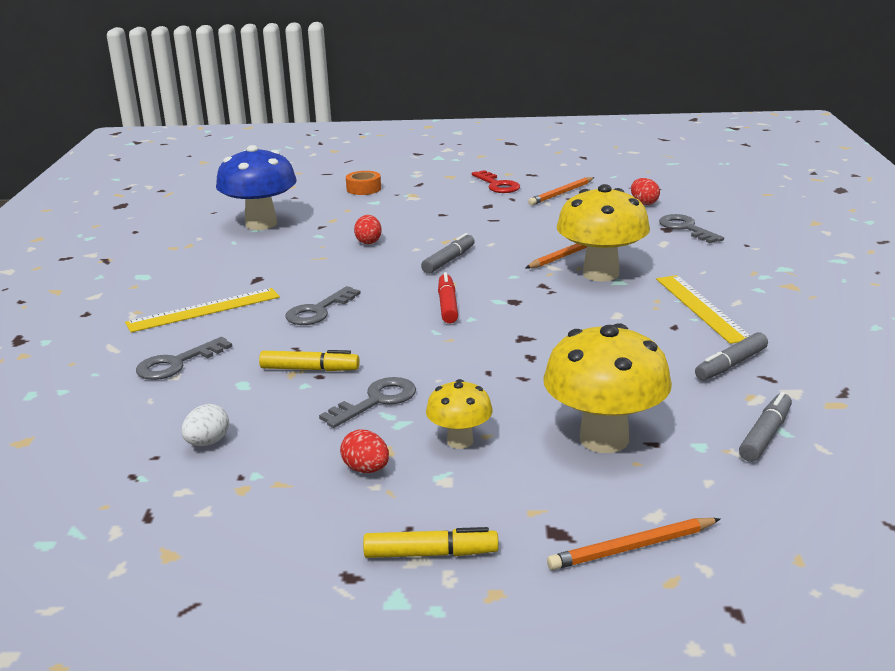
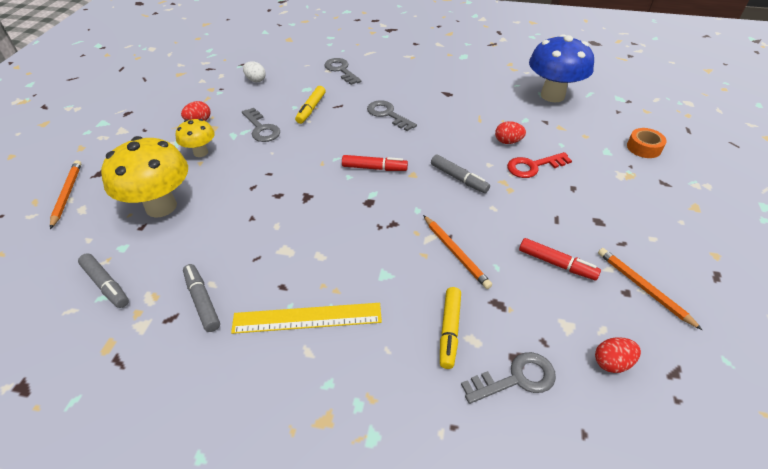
camera: 100 degrees right, 20 degrees up
yellow ruler [125,288,280,333] -> none
yellow marker [363,527,499,558] -> yellow marker moved to [440,287,461,369]
red key [472,170,520,193] -> red key moved to [507,152,572,178]
yellow mushroom [557,184,650,282] -> none
none -> red marker [519,238,601,280]

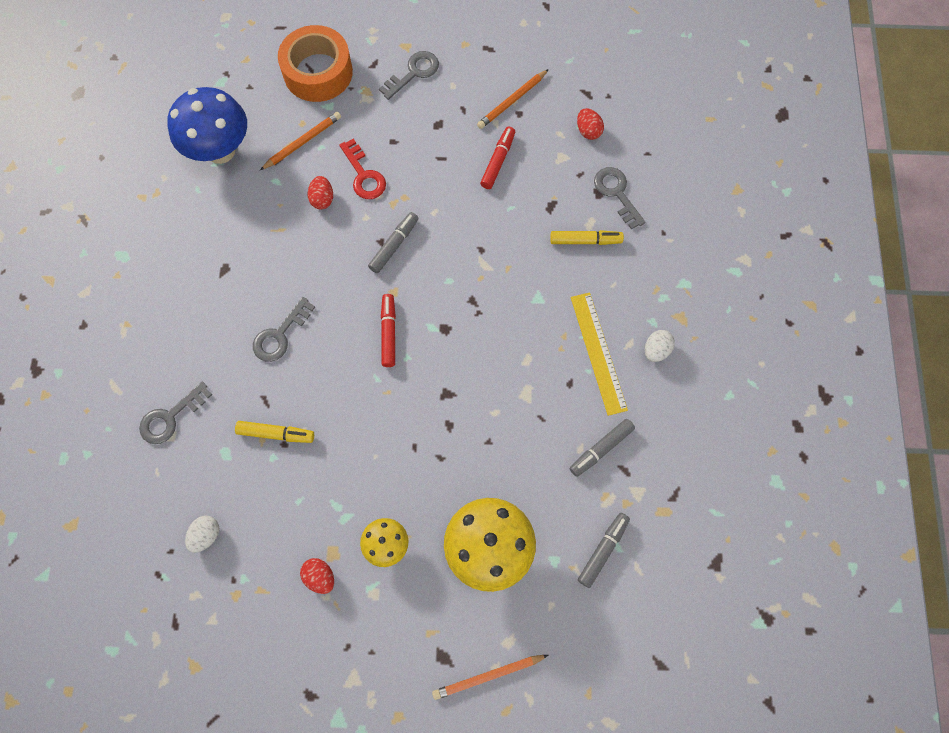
camera: 100 degrees left, 25 degrees up
grey key [242,108,280,142] -> grey key moved to [379,51,439,100]
orange pencil [423,215,492,289] -> orange pencil moved to [260,112,341,170]
orange tape [627,128,667,158] -> orange tape [278,25,353,102], size x1.99
none -> white egg [645,330,675,362]

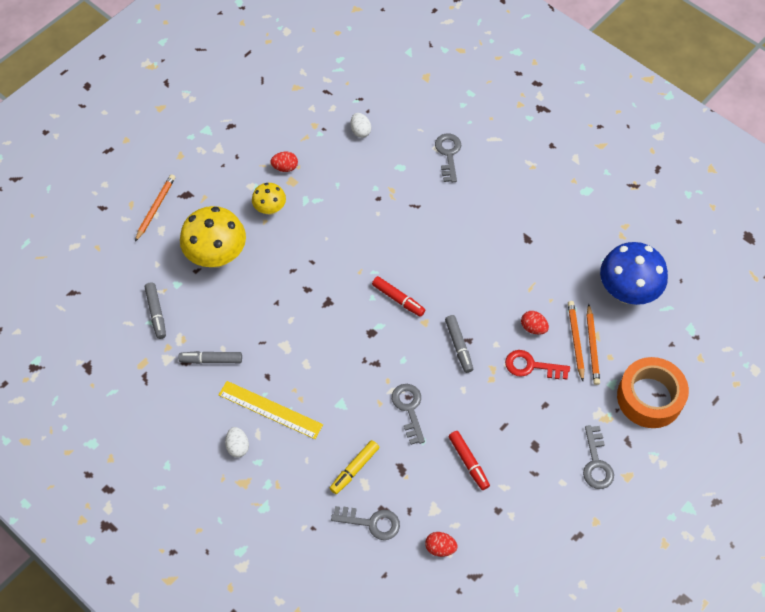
camera: 130 degrees right, 10 degrees down
yellow marker [235,421,314,443] -> none
grey key [253,297,315,362] -> grey key moved to [392,384,425,445]
orange pencil [477,69,549,129] -> orange pencil moved to [568,301,584,381]
grey marker [570,419,635,477] -> grey marker turned 90 degrees counterclockwise [178,351,242,364]

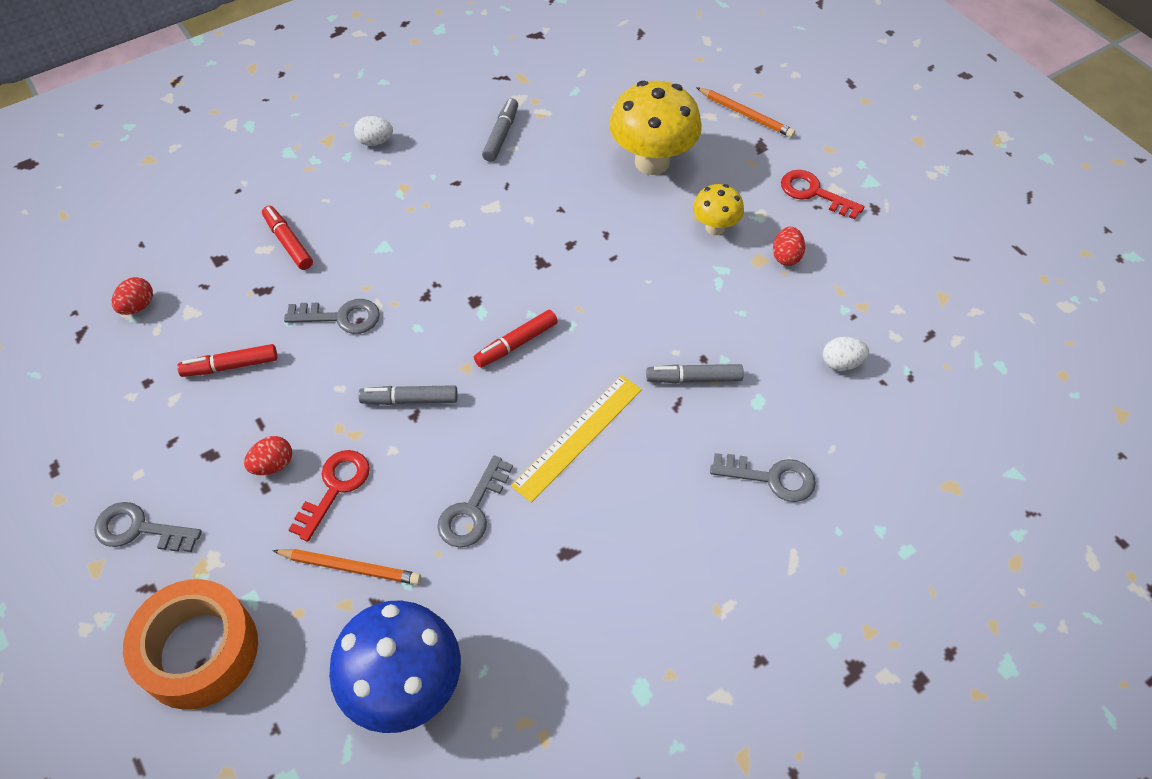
camera: 105 degrees right, 5 degrees down
grey marker [145,282,166,339] -> grey marker moved to [646,364,744,383]
yellow ruler [219,381,323,439] -> yellow ruler moved to [511,375,642,503]
yellow marker [330,440,379,494] -> red marker [262,206,313,270]
grey key [331,506,400,540] -> grey key moved to [437,455,513,548]
red egg [521,311,549,335] -> red egg moved to [244,436,292,475]
orange pencil [587,304,600,385] -> none
none -> red key [781,170,865,220]

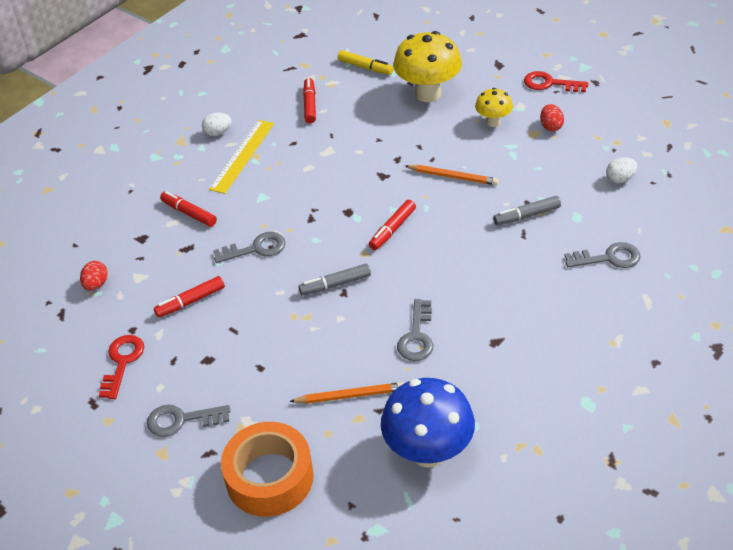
camera: 15 degrees left, 10 degrees down
red egg [244,436,292,475] -> none
red key [289,450,370,542] -> red key moved to [99,335,144,399]
grey marker [482,98,518,162] -> red marker [303,78,316,123]
yellow ruler [511,375,642,503] -> yellow ruler moved to [209,120,274,194]
orange pencil [696,87,795,138] -> orange pencil moved to [405,165,499,185]
none -> yellow marker [338,50,393,75]

